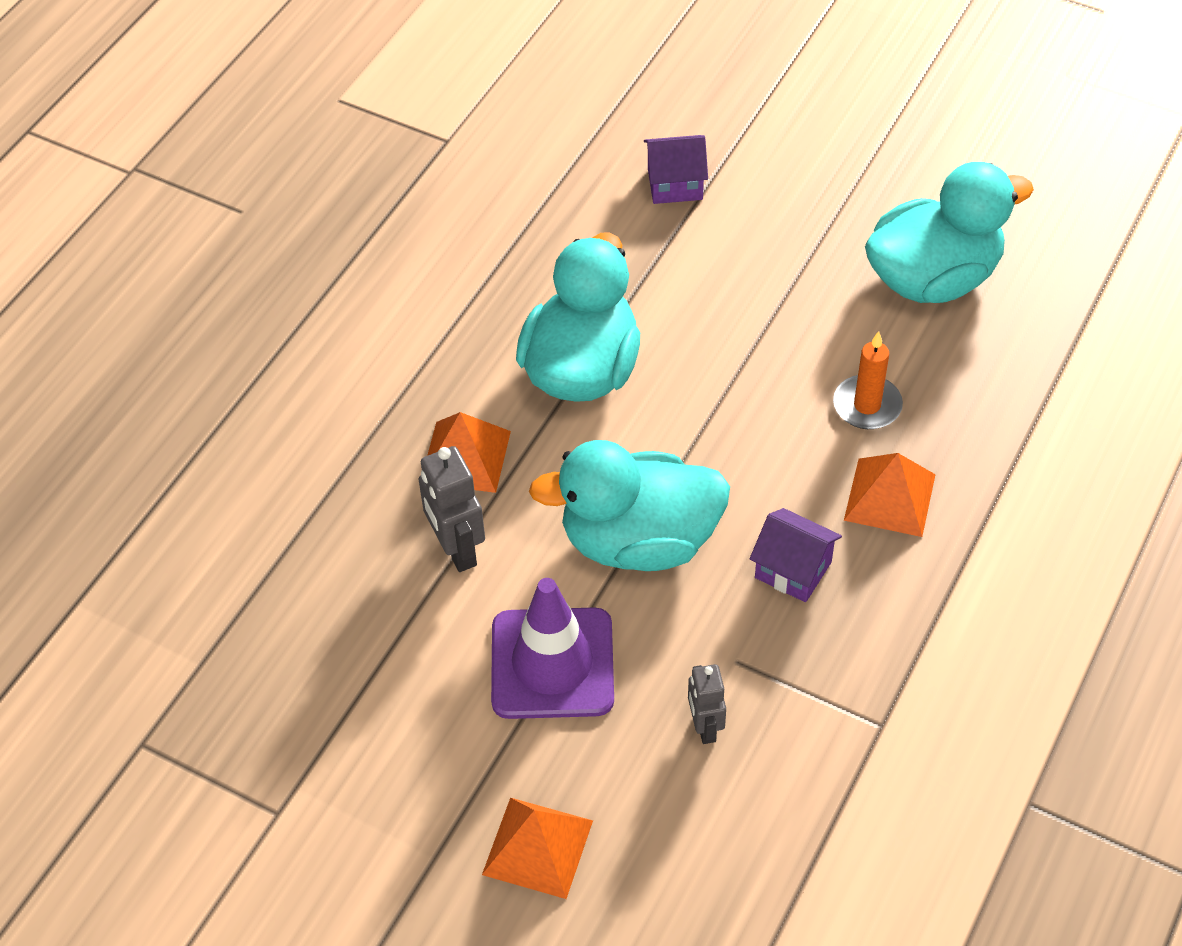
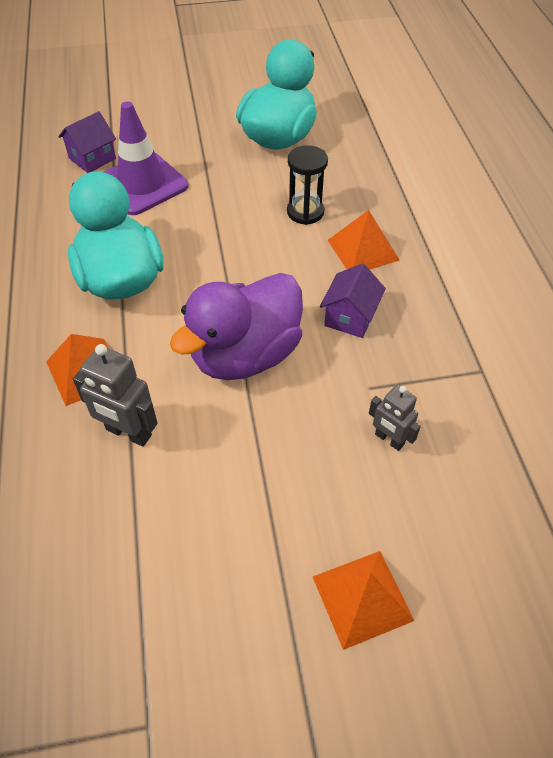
camera: 40 degrees left, 0 degrees up
purple traffic cone [491,578,614,719] -> purple traffic cone moved to [104,102,188,215]
turquoise duck [529,440,730,571] -> purple duck [170,273,303,380]
purple house [750,508,842,602] -> purple house turned 60 degrees counterclockwise [320,263,386,338]
orange candle [833,331,903,429] -> black hourglass [287,145,328,225]

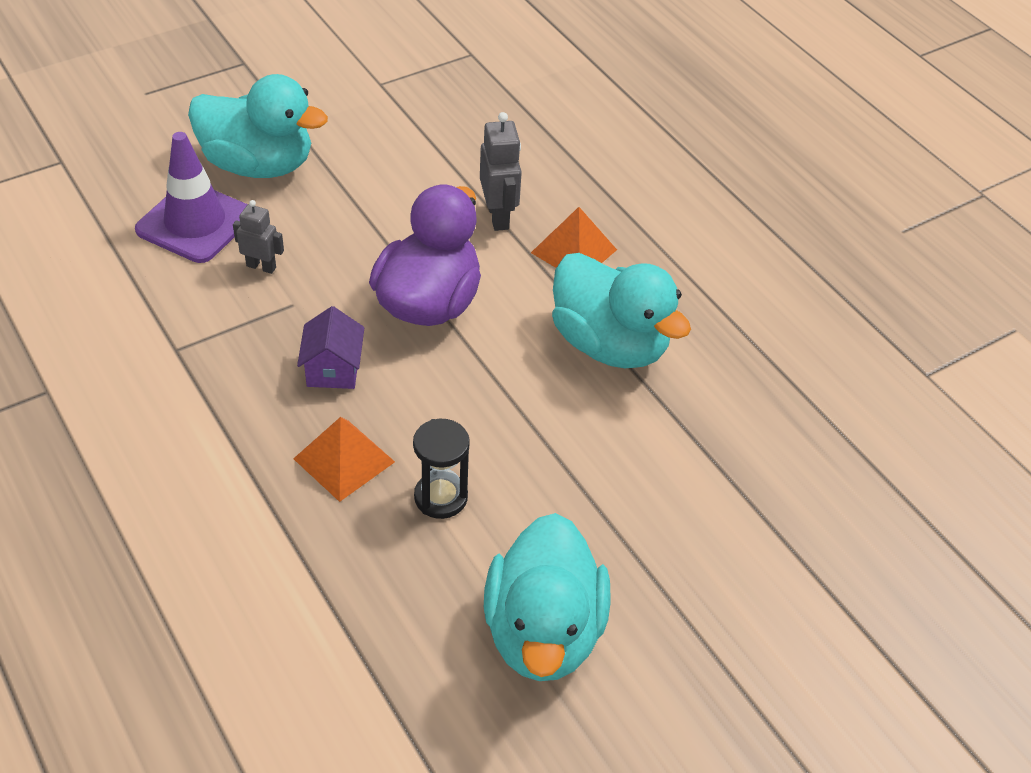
camera: 155 degrees right, 5 degrees down
purple house [58,111,116,173] -> none
grey robot [73,344,157,447] -> grey robot turned 75 degrees clockwise [480,112,522,231]
purple traffic cone [104,102,188,215] -> purple traffic cone moved to [135,132,248,263]
orange pyramid [313,551,414,650] -> turquoise duck [188,74,328,178]

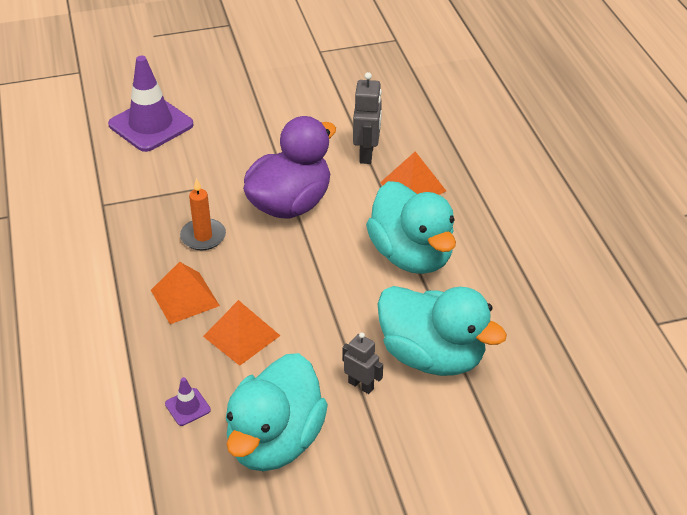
camera: 20 degrees right, 5 degrees down
turquoise duck [188,74,328,178] -> turquoise duck moved to [378,286,507,376]
grey robot [233,200,284,274] -> grey robot moved to [342,333,383,394]
purple house [297,306,364,389] -> orange candle [180,178,226,250]
black hourglass [413,419,470,519] -> orange pyramid [203,300,280,366]
none -> purple traffic cone [165,377,211,426]

